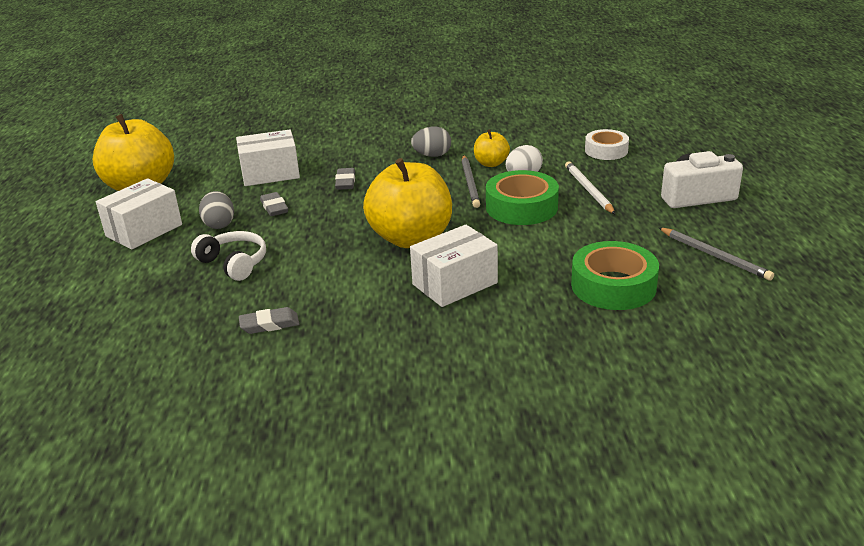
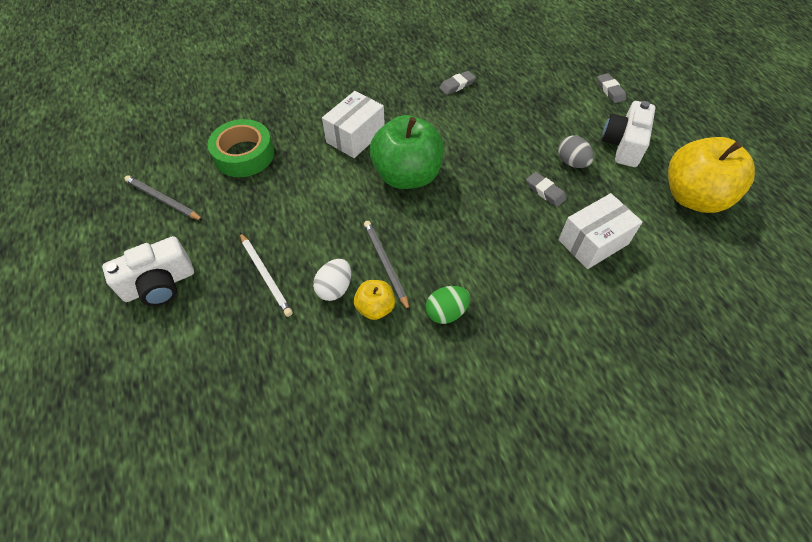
camera: 160 degrees right, 25 degrees up
white box [96,178,182,250] -> white camera [602,101,655,167]
white headphones [191,231,266,281] -> none
grey eraser [335,168,355,190] -> grey eraser moved to [597,73,626,103]
yellow apple [363,158,452,248] -> green apple [370,115,444,189]
grey egg [411,127,451,157] -> green egg [426,286,470,324]
green tape [486,170,559,225] -> none
white tape [585,129,629,160] -> none

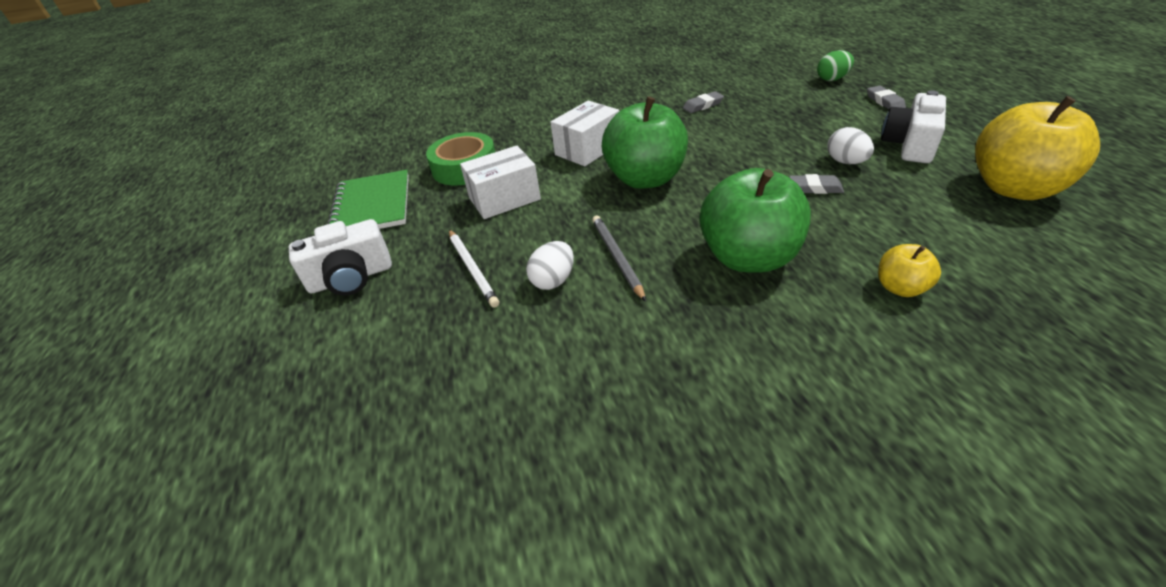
camera: 10 degrees right, 15 degrees down
grey pencil [124,175,204,221] -> green notebook [327,170,409,229]
yellow apple [354,280,395,320] -> yellow apple moved to [878,244,941,297]
green egg [426,286,470,324] -> green egg moved to [817,50,854,81]
grey eraser [526,172,567,207] -> grey eraser turned 45 degrees counterclockwise [789,174,844,194]
grey egg [558,136,594,168] -> white egg [827,127,874,164]
white box [559,193,643,269] -> white box moved to [460,146,541,219]
none -> green apple [700,168,811,273]

